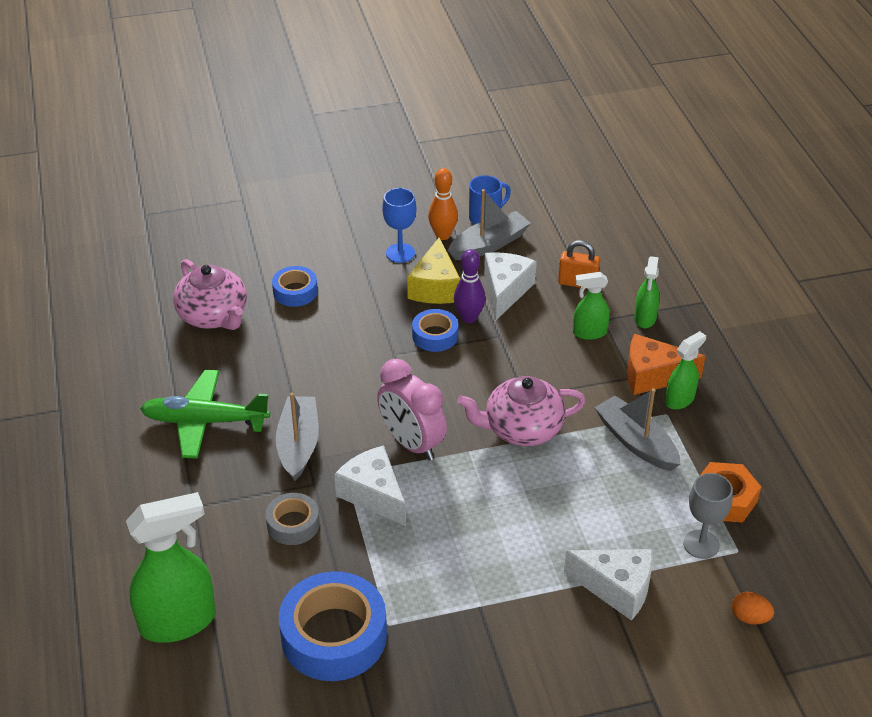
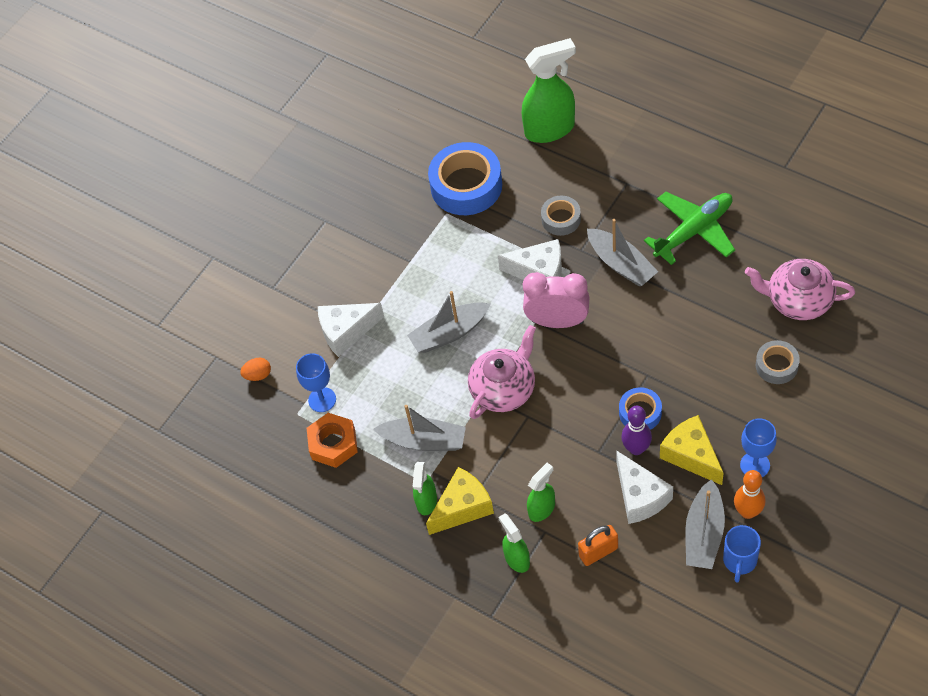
camera: 145 degrees right, 15 degrees up
green spray bottle [126,492,216,643] -> green spray bottle turned 135 degrees counterclockwise [522,38,576,143]
blue tape [272,266,318,307] -> grey tape [756,340,800,384]
orange cheese [627,334,705,395] -> yellow cheese [426,467,494,535]
grey goblet [683,473,733,559] -> blue goblet [296,353,336,412]
none -> grey boat [407,291,490,353]

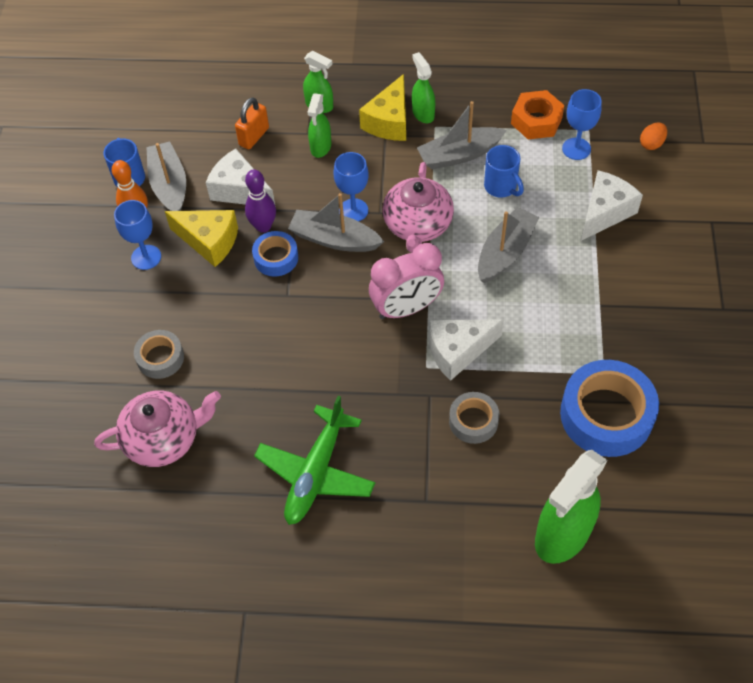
camera: 145 degrees right, 0 degrees up
grey boat [587,219,658,286] -> grey boat moved to [288,193,384,252]
none -> blue goblet [333,152,369,221]
none -> blue mug [484,145,524,198]

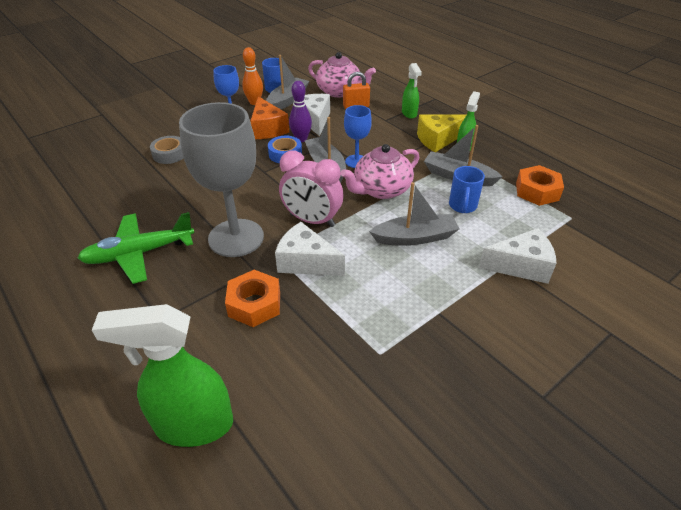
camera: 45 degrees right, 15 degrees down
pink teapot [94,391,221,467] -> pink teapot moved to [308,52,376,98]
yellow cheese [165,210,238,267] -> orange cheese [250,96,289,139]
green spray bottle [308,94,331,158] -> none
grey tape [449,392,499,444] -> orange nut [225,270,280,327]
blue tape [560,360,659,457] -> none
blue goblet [562,89,602,160] -> none
orange egg [640,122,667,150] -> none
none -> grey goblet [179,102,264,257]

